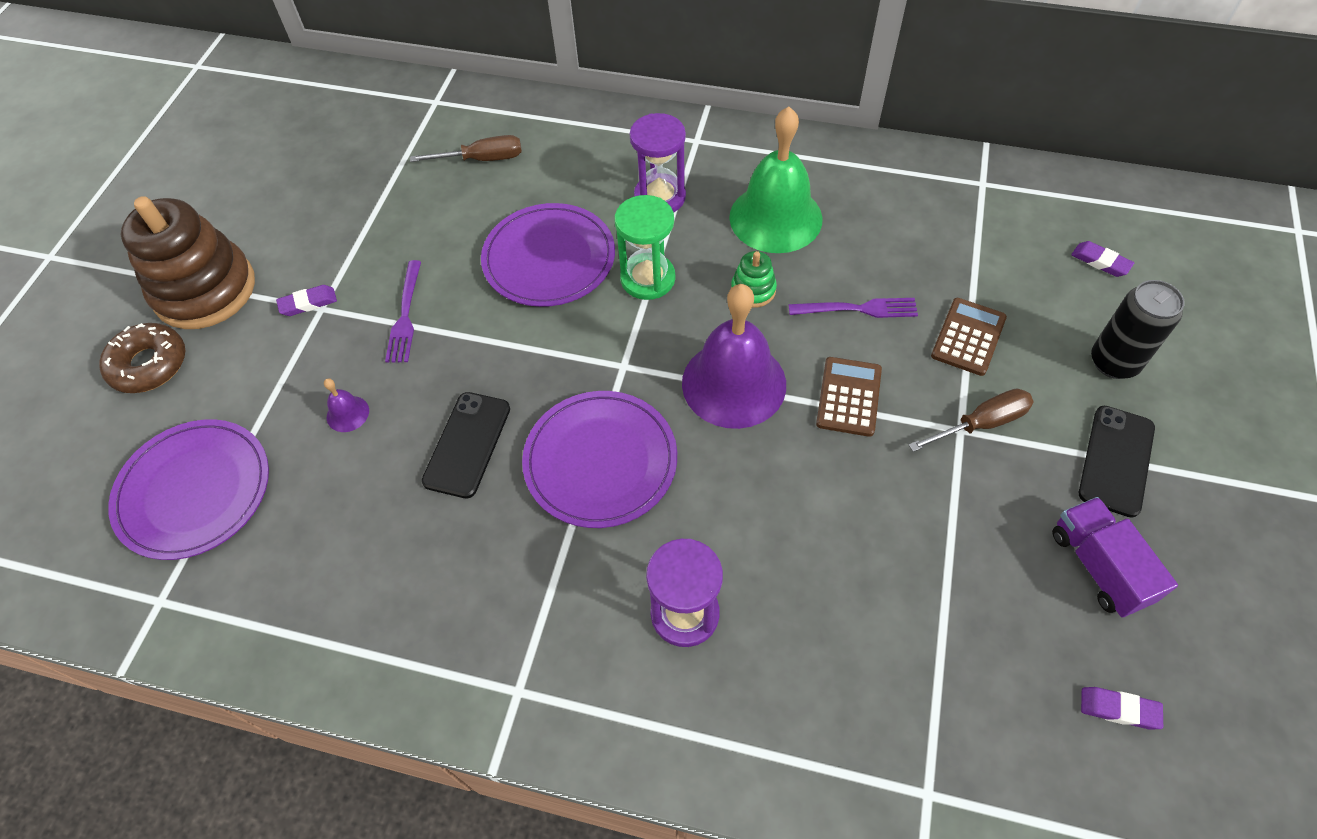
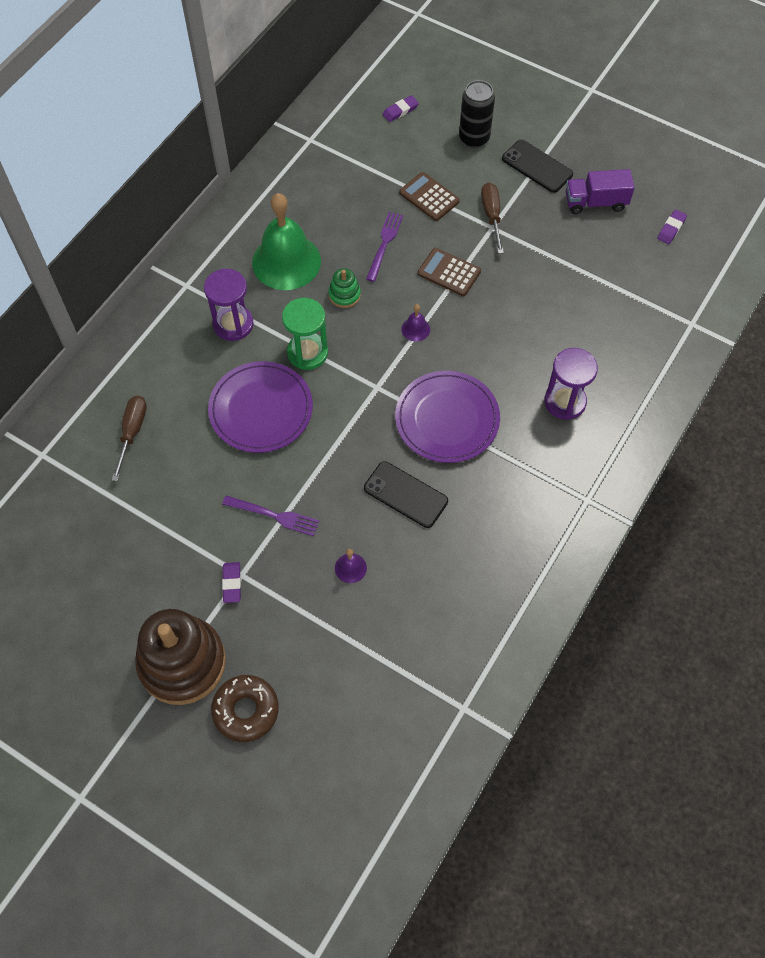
camera: 75 degrees left, 5 degrees up
purple plate [108,419,269,560] -> none
purple bell [682,284,786,429] -> purple bell [401,304,430,342], size x0.40

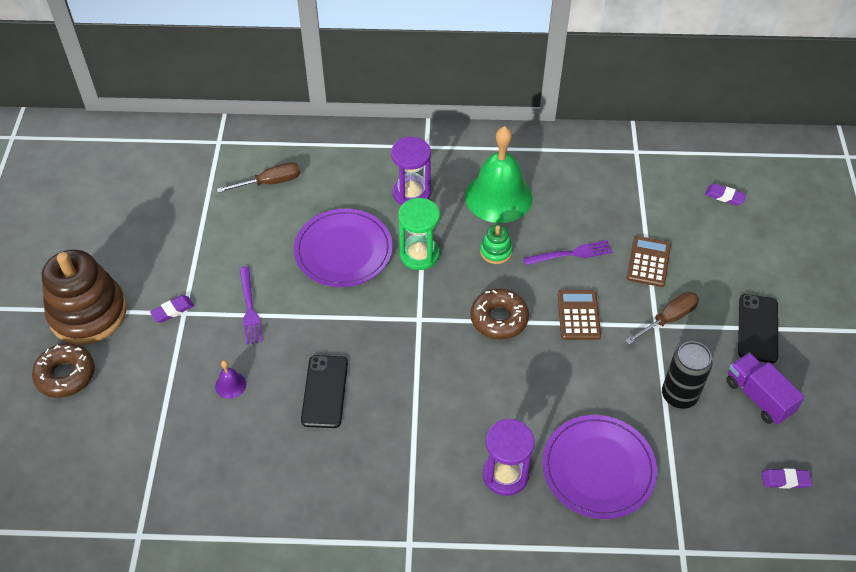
camera: 60 degrees right, 10 degrees down
purple plate [395,371,500,463] -> purple plate moved to [542,415,657,519]
purple bell [401,304,430,342] -> brown donut [470,288,529,339]
black can [459,80,495,148] -> black can moved to [662,341,712,409]

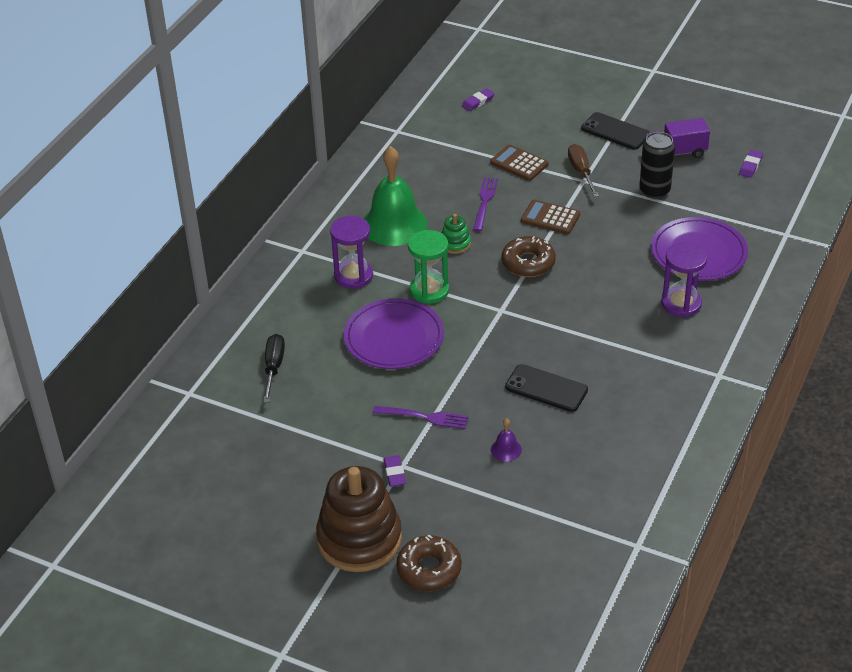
camera: 65 degrees left, 10 degrees down
brown screwdriver [217,162,300,193] -> black screwdriver [263,334,285,403]

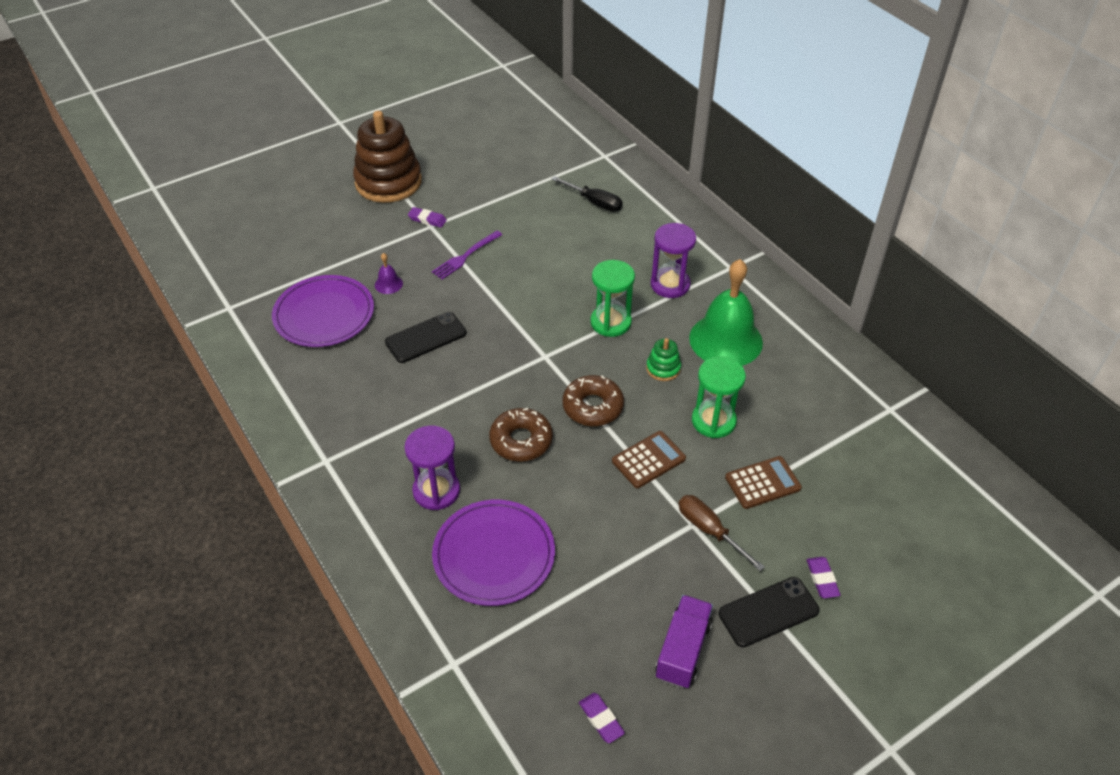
camera: 120 degrees right, 5 degrees up
purple plate [344,299,444,369] -> purple plate moved to [272,275,374,347]
brown donut [396,535,461,591] -> brown donut moved to [489,408,553,462]
purple eraser [462,88,495,111] -> purple eraser moved to [806,557,841,598]
purple fork [473,178,498,231] -> green hourglass [692,357,746,438]
brown screwdriver [568,144,599,197] -> brown screwdriver turned 150 degrees counterclockwise [679,495,765,571]
black can [639,132,675,199] -> none

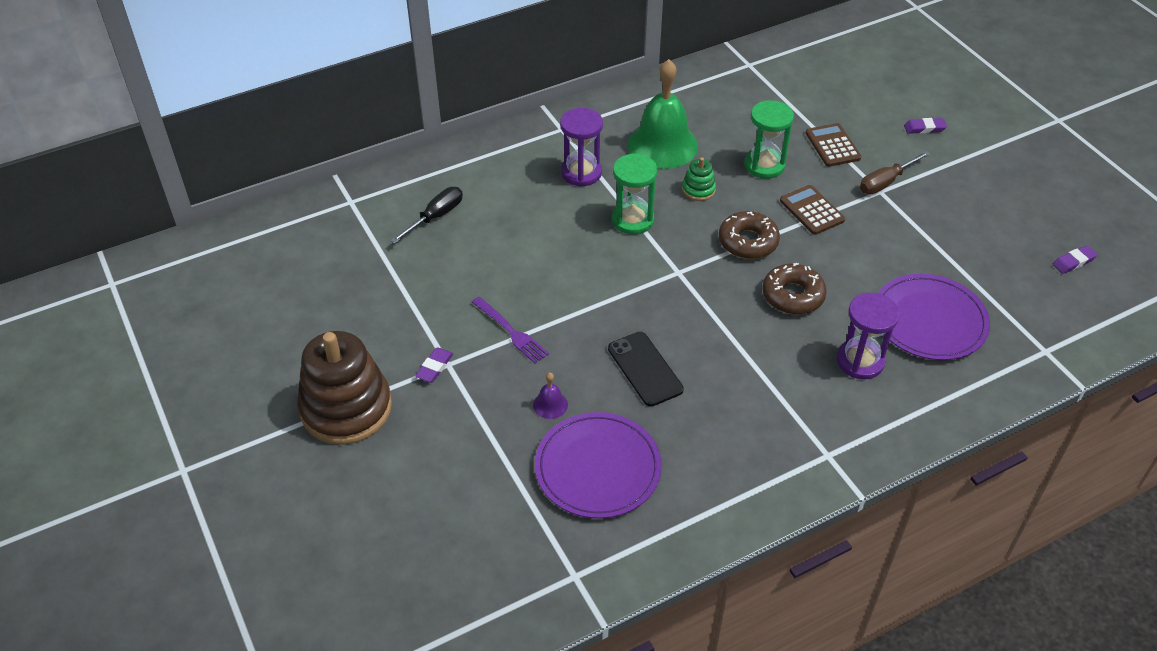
camera: 85 degrees left, 0 degrees up
purple truck [655,595,713,688] -> none
black phone [718,577,820,647] -> none

